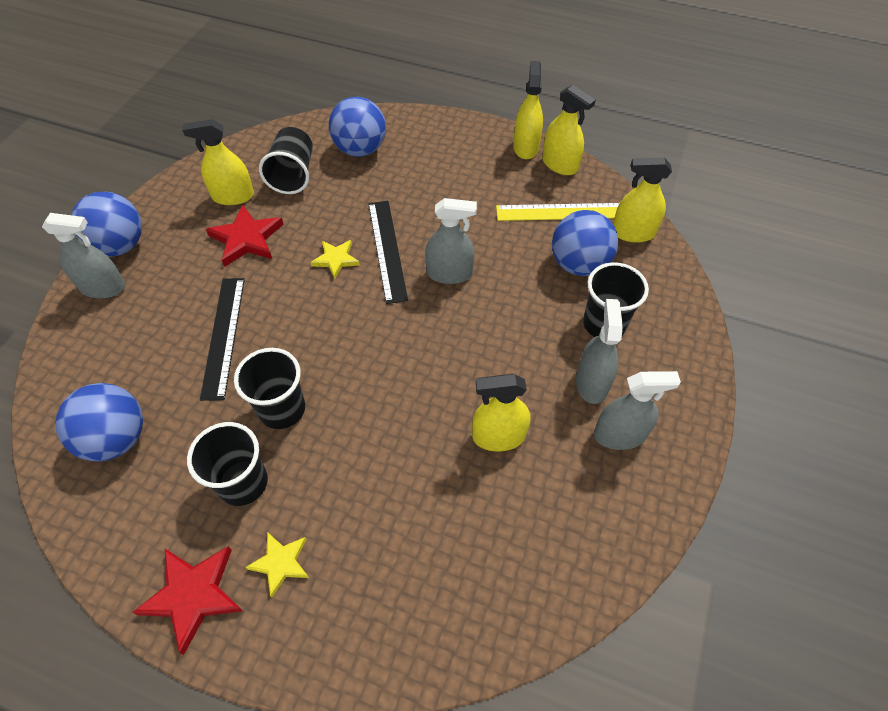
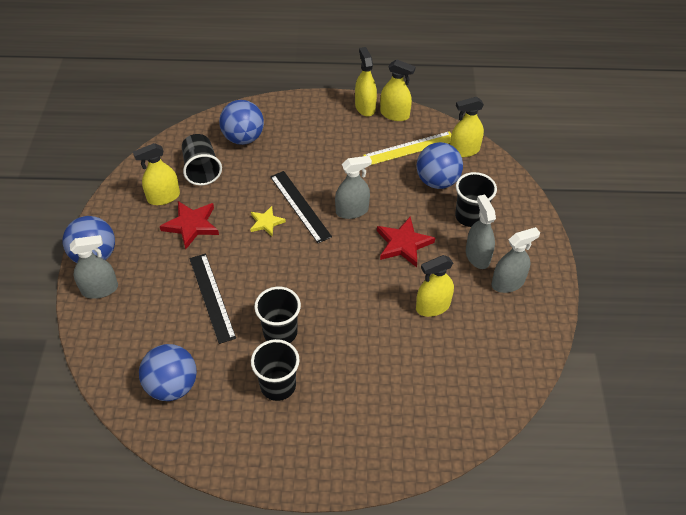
camera: 20 degrees left, 5 degrees down
red star [132,546,243,655] -> red star moved to [377,217,435,267]
yellow star [245,532,309,597] -> none

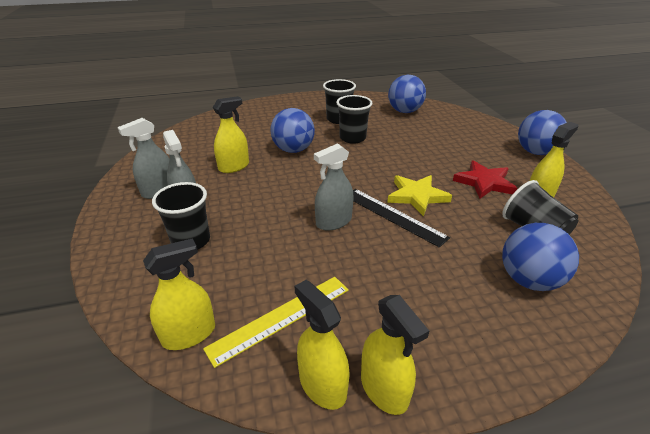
camera: 165 degrees right, 15 degrees down
grey spray bottle [70,235,118,299] -> none
black ruler [189,254,236,344] -> none
yellow star [250,206,286,236] -> yellow star [387,175,452,216], size x1.60
red star [377,217,435,267] -> none
yellow spray bottle [380,59,415,121] -> yellow spray bottle turned 45 degrees clockwise [294,280,350,410]
blue ball [416,142,463,189] -> blue ball moved to [270,108,315,153]

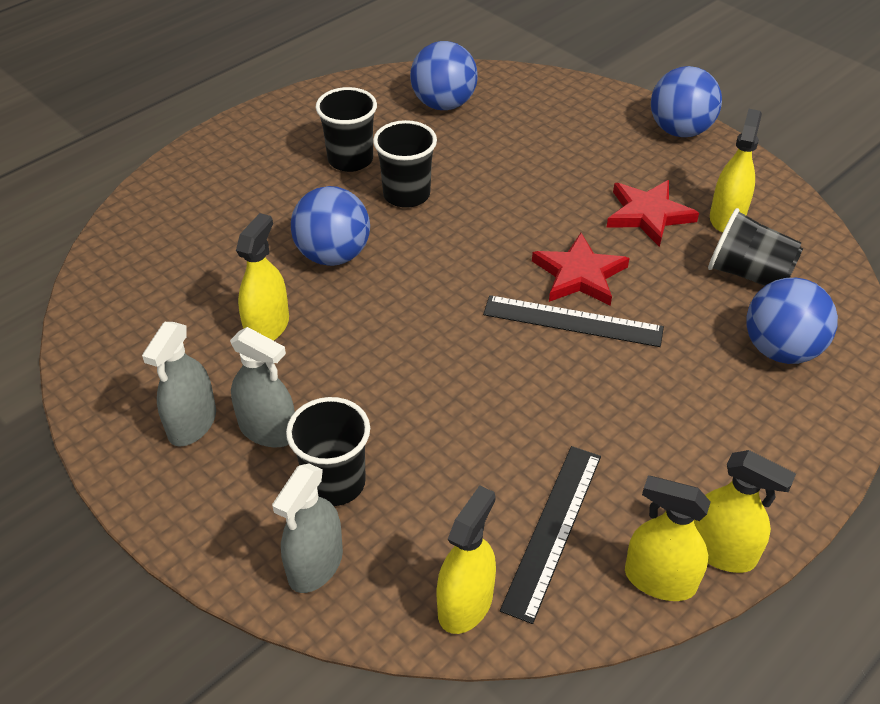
camera: 30 degrees left, 10 degrees up
yellow ruler [203,277,349,368] -> black ruler [500,446,601,624]
grey spray bottle [314,143,354,230] -> grey spray bottle moved to [272,464,343,593]
yellow star [387,175,452,216] -> red star [532,233,630,306]

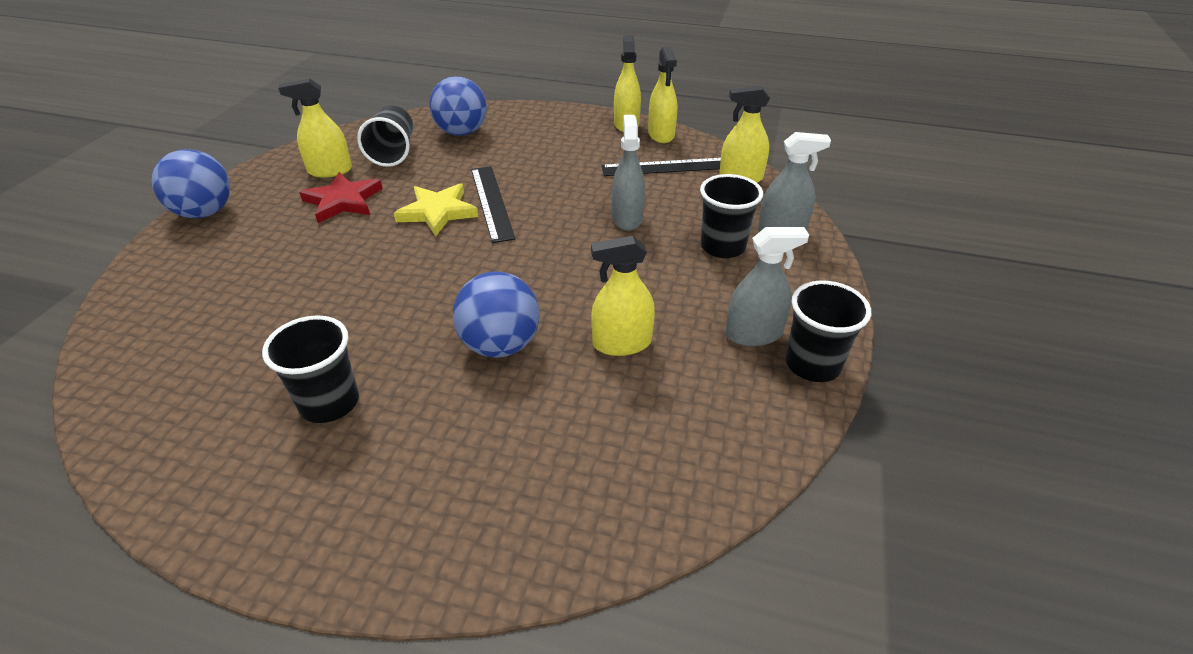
camera: 120 degrees left, 5 degrees down
grey spray bottle [230,327,295,447] -> grey spray bottle moved to [612,115,645,231]
black cup [373,120,437,208] -> black cup moved to [785,280,871,382]
blue ball [410,41,478,110] -> none
red star [532,233,630,306] -> yellow star [394,183,478,236]

